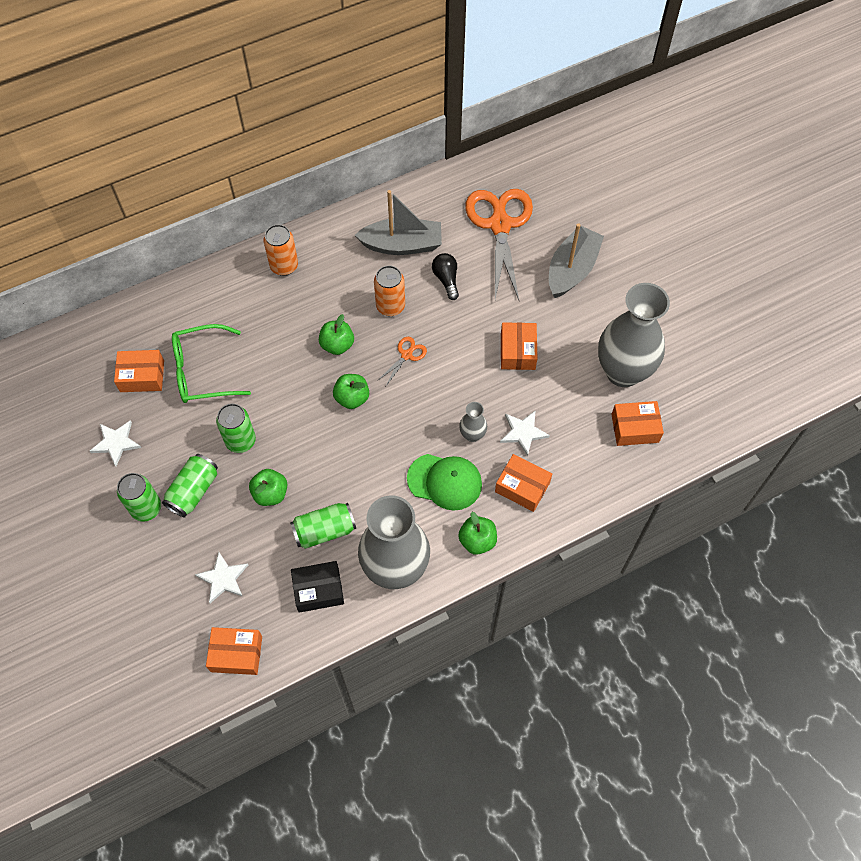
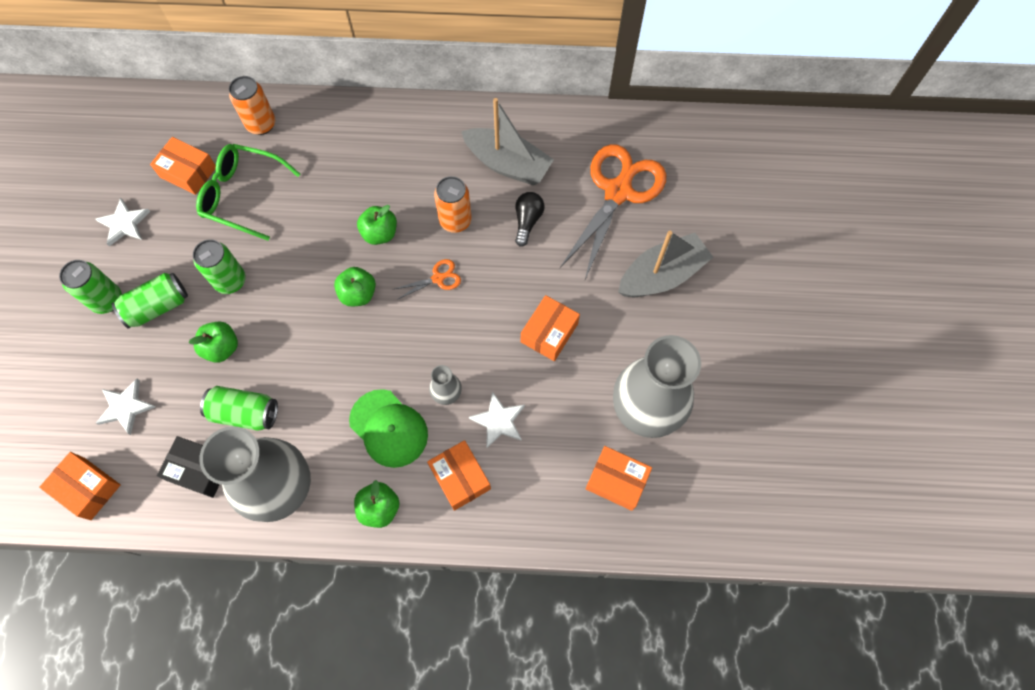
camera: 30 degrees right, 5 degrees up
orange can [264,224,298,276] -> orange can moved to [229,76,275,135]

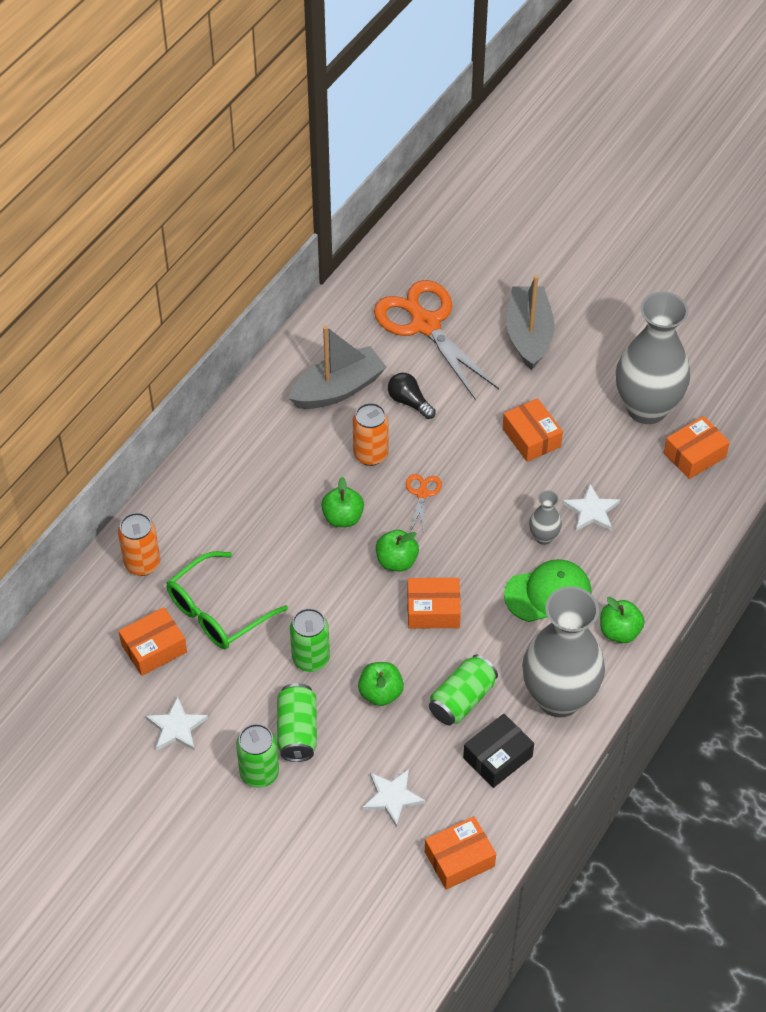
camera: 60 degrees left, 15 degrees down
orange box [427,440,491,511] -> orange box moved to [408,578,461,629]

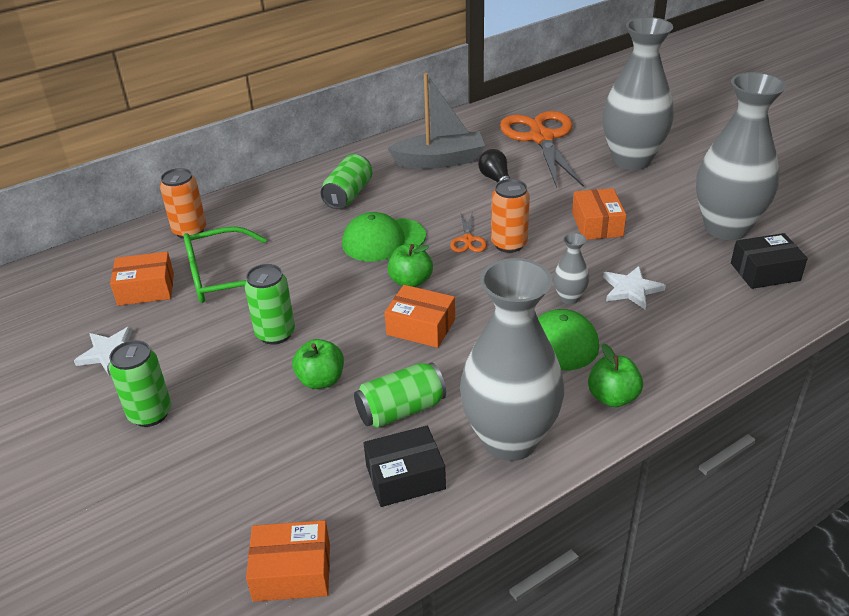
camera: 25 degrees right, 15 degrees down
green can [277,683,317,762] -> green can moved to [320,154,372,209]
green apple [321,477,364,527] -> green cap [342,212,426,262]
orange can [353,403,389,466] -> orange can moved to [491,179,530,253]
white star [362,769,426,828] -> none
orange scissors [406,474,442,530] -> orange scissors turned 150 degrees clockwise [450,211,487,253]
grey boat [507,275,555,370] -> grey vase [602,17,674,170]
orange box [664,416,730,479] -> black box [731,233,808,289]

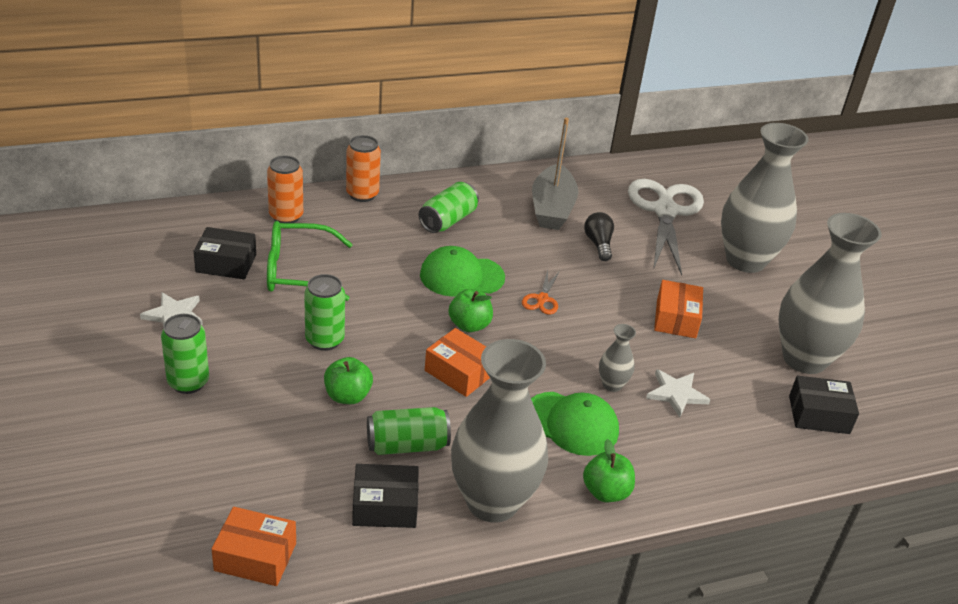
camera: 10 degrees right, 0 degrees up
orange box [110,252,174,306] -> black box [194,227,256,279]
grey boat [387,73,485,169] -> grey boat turned 90 degrees clockwise [532,118,578,230]
orange can [491,179,530,253] -> orange can moved to [346,135,381,202]
orange scissors [500,111,584,188] -> white scissors [628,179,704,276]

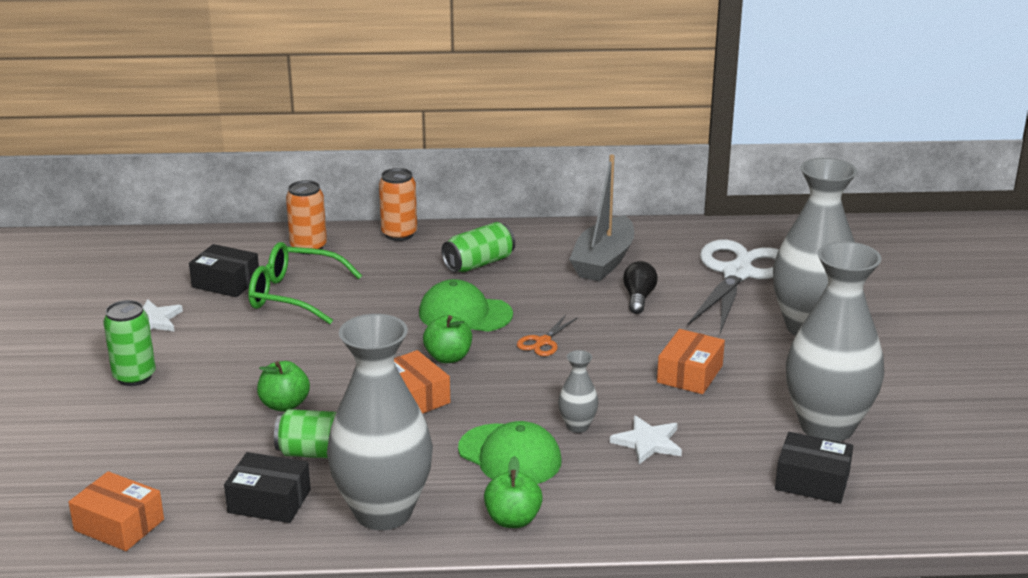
camera: 20 degrees right, 10 degrees down
green can [304,274,345,351] -> none

